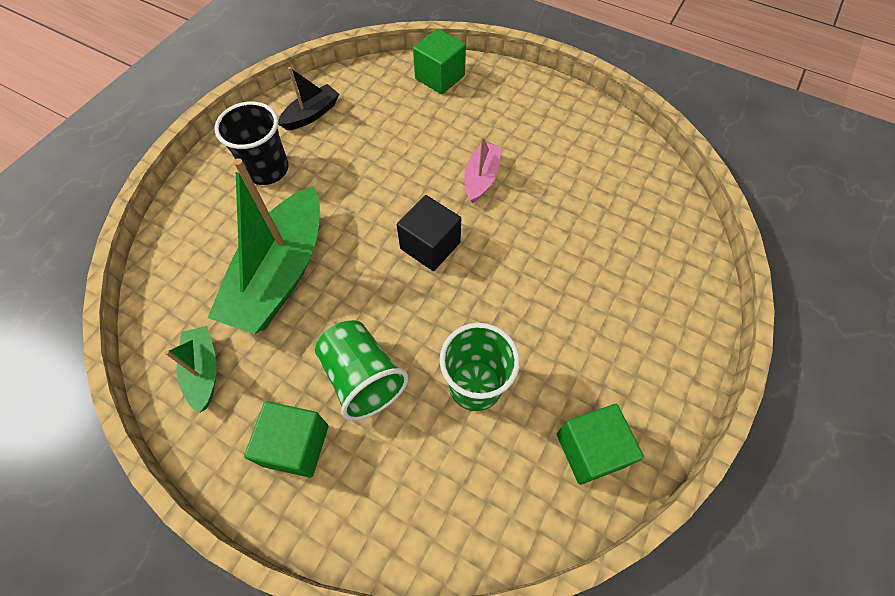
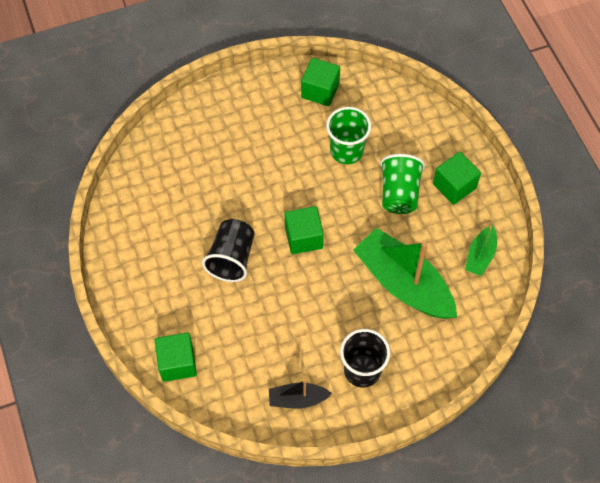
camera: 140 degrees left, 0 degrees up
green boat [208,158,320,334] -> green boat turned 105 degrees counterclockwise [353,228,457,319]
black cube [397,195,461,271] -> green cube [285,206,324,254]
pink boat [464,136,501,203] -> black cup [202,219,255,282]

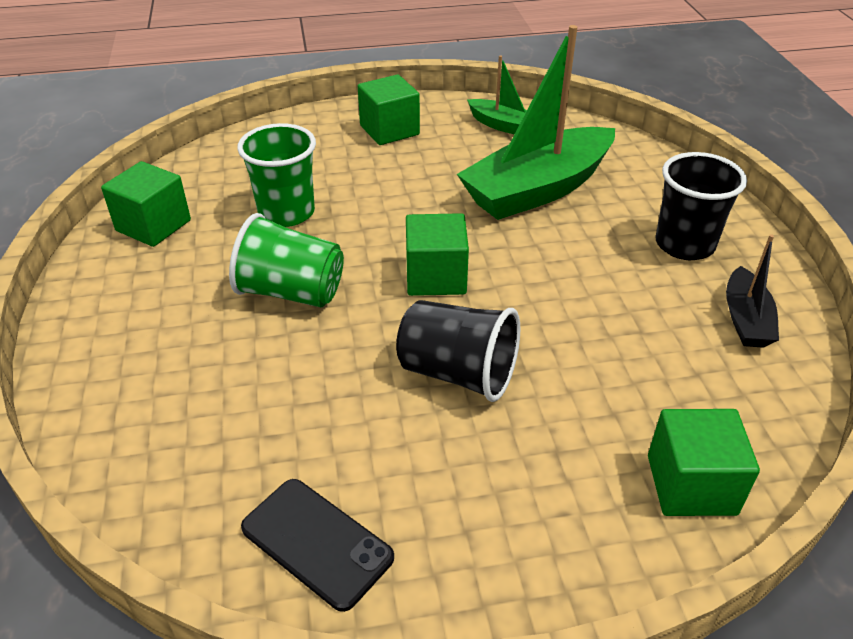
camera: 80 degrees left, 20 degrees down
green cup [380,154,425,214] -> green cup moved to [229,213,344,307]
none -> black phone [241,479,394,612]

